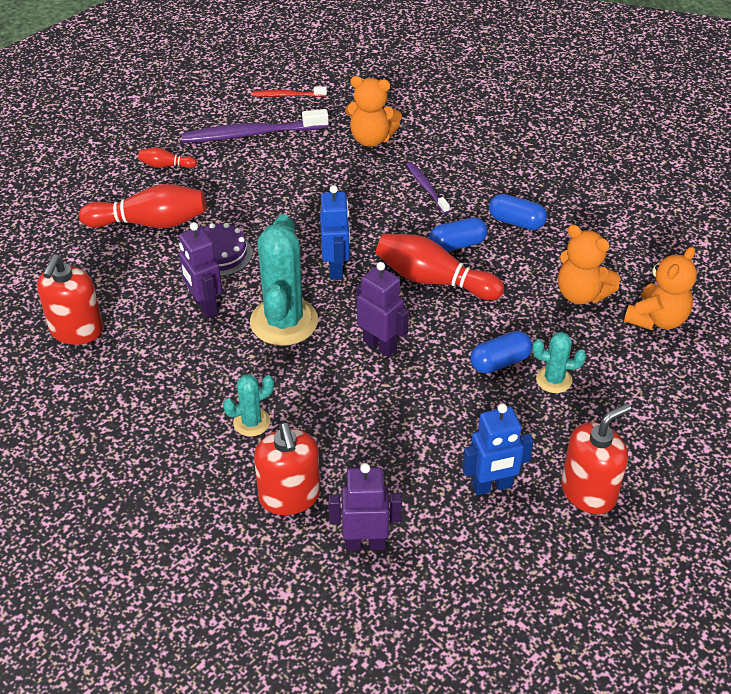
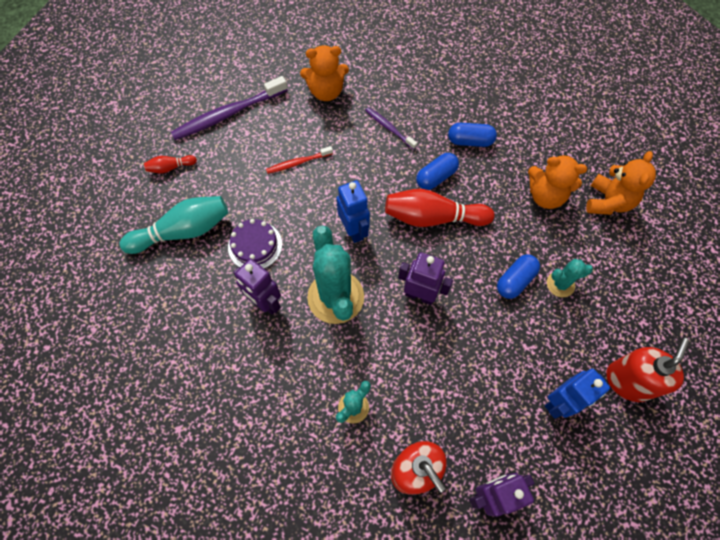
camera: 20 degrees left, 20 degrees up
red soap dispenser [37,254,103,345] -> none
red bowling pin [79,184,206,228] -> turquoise bowling pin [119,196,229,254]
red toothbrush [251,87,327,97] -> red toothbrush moved to [266,146,333,174]

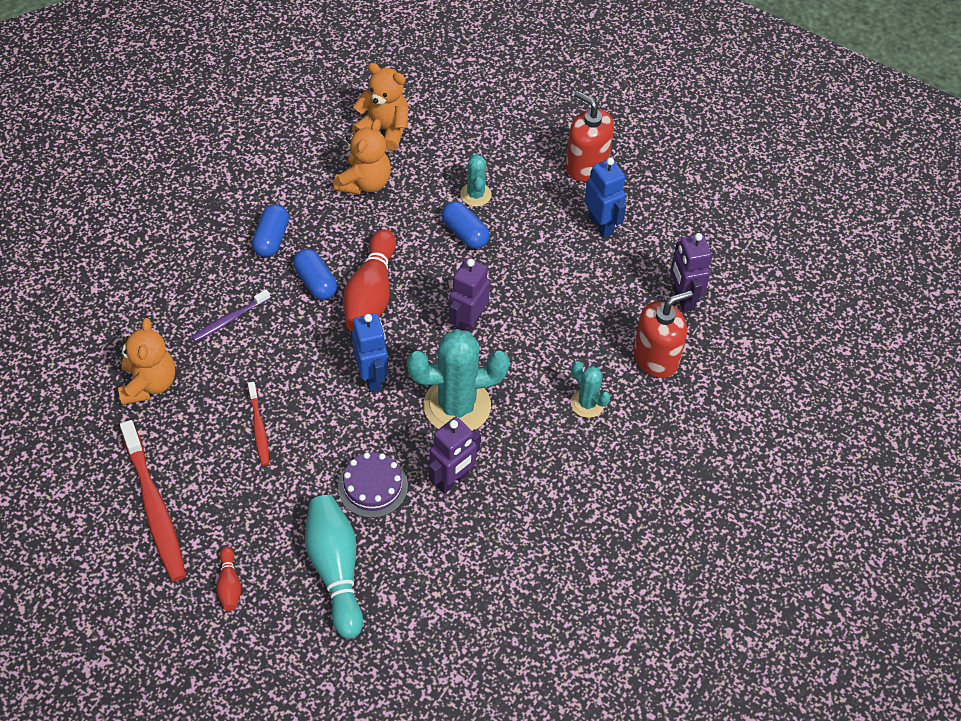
camera: 85 degrees left, 10 degrees down
purple toothbrush [171,76,288,140] -> red toothbrush [120,420,186,581]
blue robot [337,180,370,243] -> blue robot turned 90 degrees clockwise [352,313,388,392]

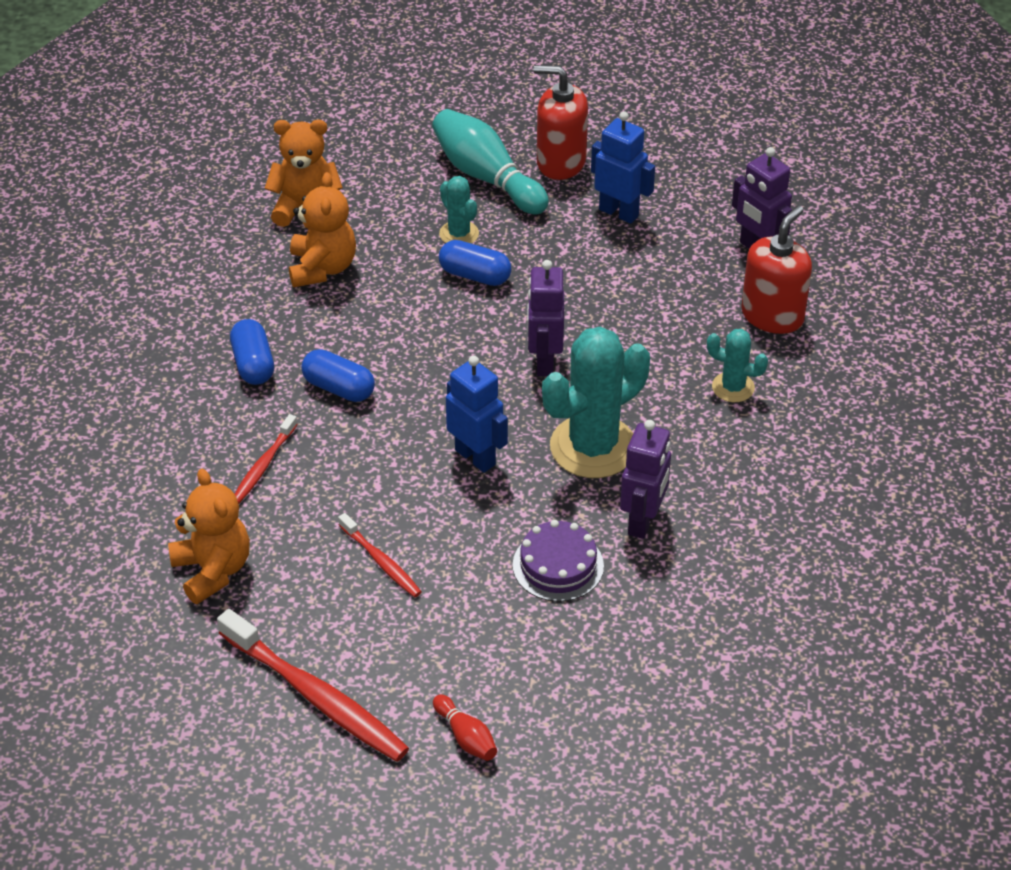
camera: 25 degrees left, 10 degrees down
purple toothbrush [192,290,270,342] -> red toothbrush [235,414,298,504]
turquoise bowling pin [305,495,363,639] -> turquoise bowling pin moved to [432,109,549,215]
red bowling pin [343,229,396,331] -> none

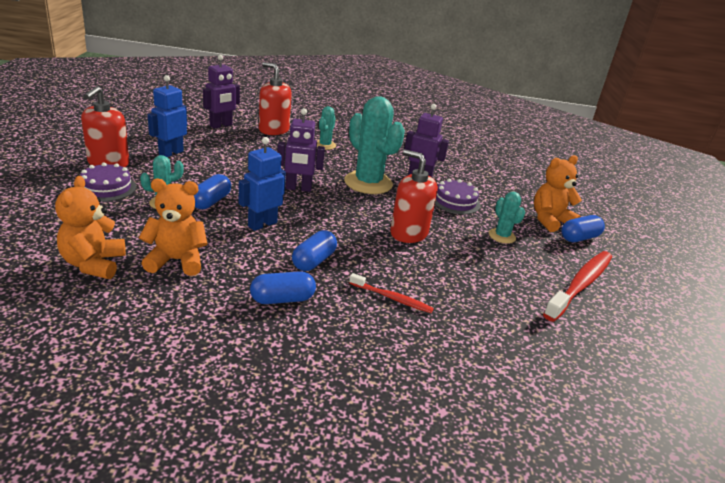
camera: 95 degrees left, 15 degrees down
orange teddy bear [168,469,250,604] -> orange teddy bear moved to [534,155,582,232]
red toothbrush [338,513,422,598] -> none
turquoise bowling pin [432,109,549,215] -> purple cake [80,162,136,202]
red bowling pin [433,694,497,761] -> blue capsule [561,215,605,242]
blue robot [446,356,508,473] -> blue robot moved to [239,137,286,231]
none -> red soap dispenser [390,150,438,243]
none -> turquoise cactus [489,192,525,243]

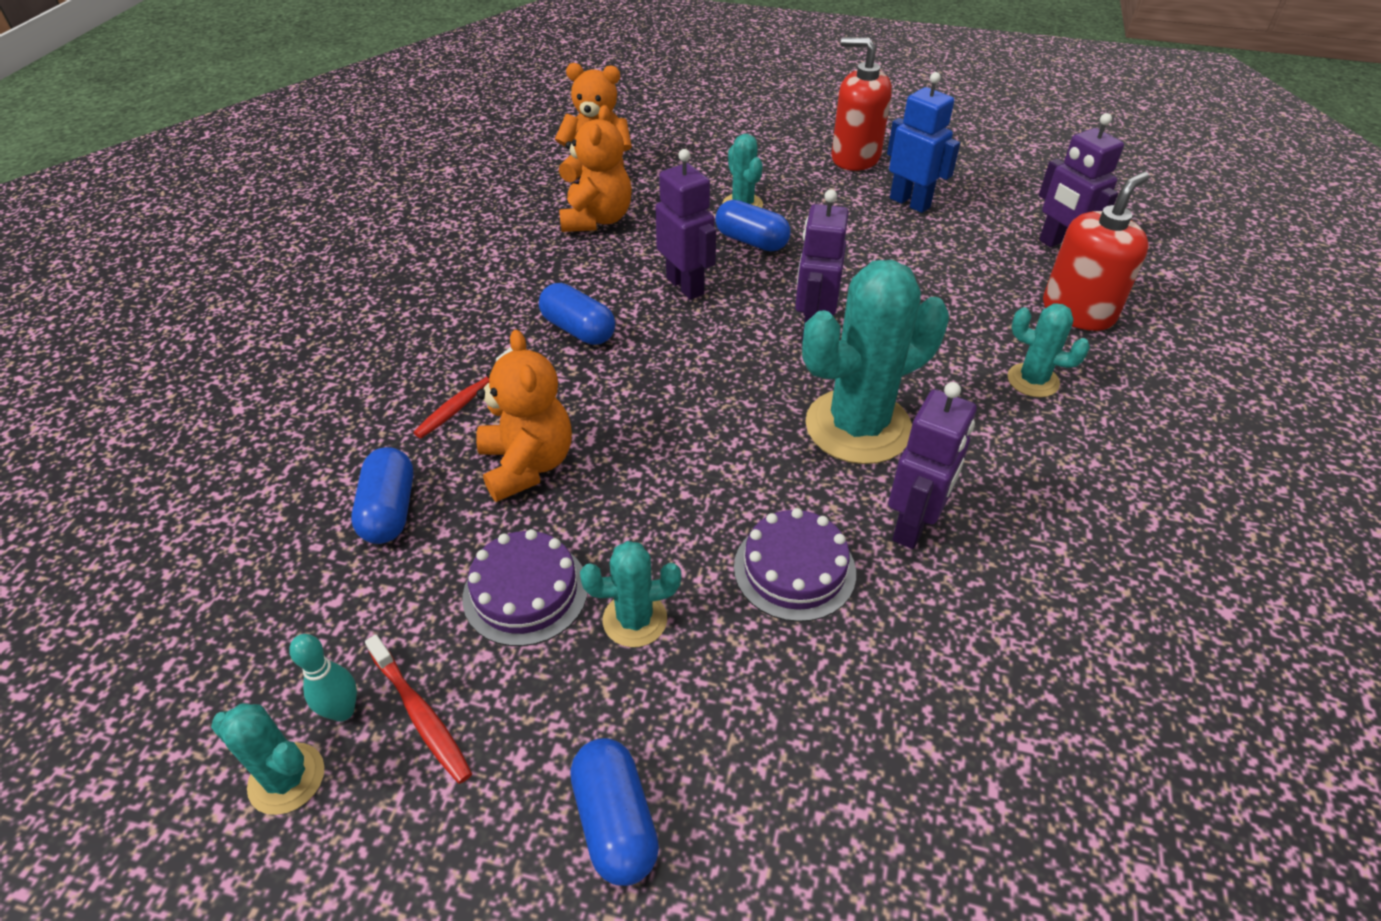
camera: 105 degrees right, 15 degrees up
purple cake [80,162,136,202] -> purple cake moved to [463,529,588,646]
blue robot [239,137,286,231] -> purple robot [655,149,716,300]
blue capsule [250,271,316,304] -> blue capsule moved to [351,447,413,544]
red soap dispenser [390,150,438,243] -> none
orange teddy bear [534,155,582,232] -> orange teddy bear moved to [476,329,572,502]
red toothbrush [543,251,612,322] -> red toothbrush [365,635,472,784], size x0.53
none -> turquoise cactus [211,703,324,815]
none -> turquoise bowling pin [289,634,357,722]

